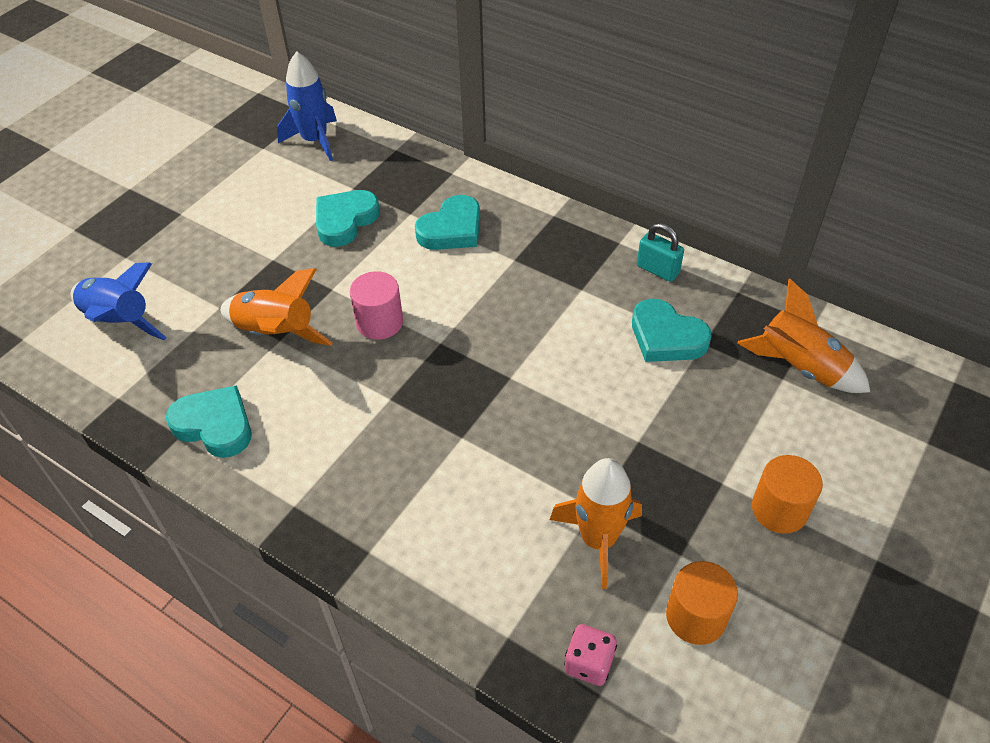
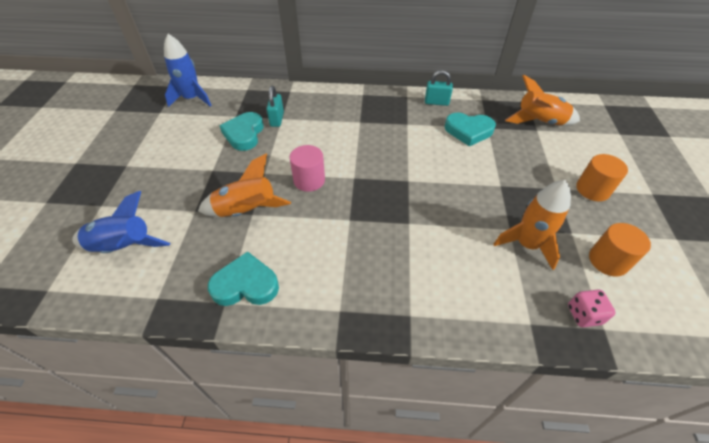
camera: 30 degrees left, 0 degrees up
turquoise heart [415,195,480,250] -> none
none -> turquoise padlock [267,86,284,127]

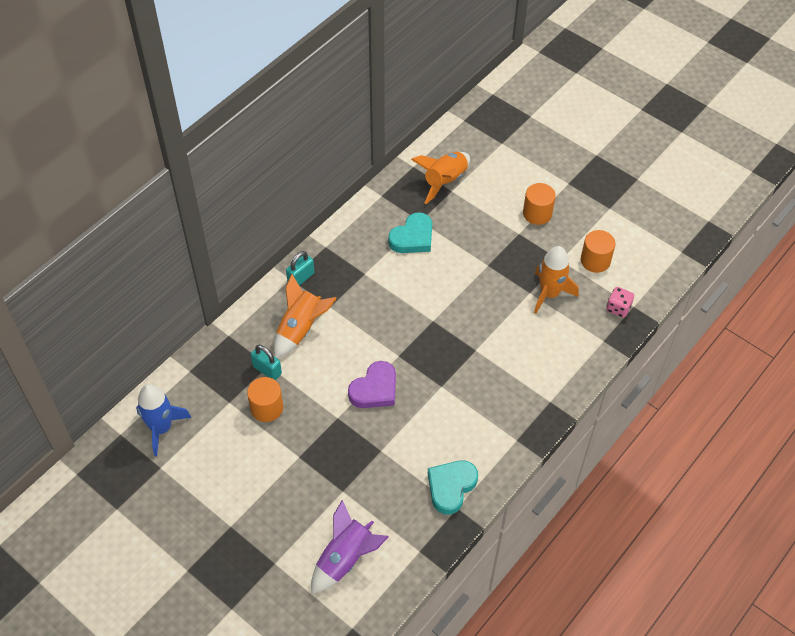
camera: 55 degrees left, 5 degrees up
blue rocket [72,191,170,253] -> purple rocket [311,500,389,594]
orange rocket [198,154,291,217] -> orange rocket moved to [274,274,337,358]
turquoise heart [219,112,264,151] -> orange cylinder [247,377,283,422]
pink cylinder [289,145,325,192] -> purple heart [348,361,396,408]
turquoise padlock [425,70,453,106] -> turquoise padlock moved to [286,251,314,286]

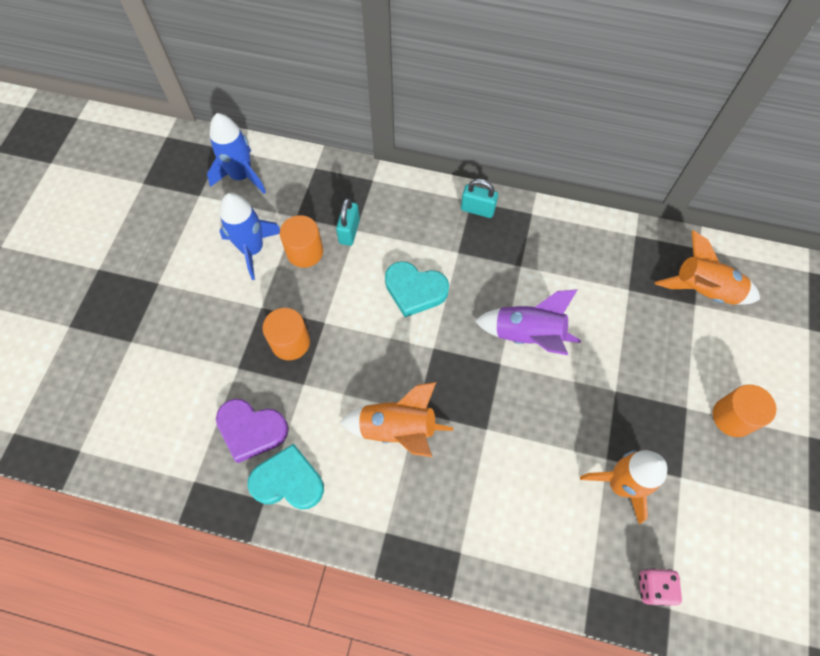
camera: 65 degrees right, 10 degrees up
orange rocket [274,274,337,358] -> orange rocket moved to [340,382,453,457]
purple rocket [311,500,389,594] -> purple rocket moved to [475,289,581,355]
purple heart [348,361,396,408] -> purple heart moved to [216,399,289,463]
turquoise heart [388,212,432,253] -> turquoise heart moved to [385,261,449,317]
orange cylinder [581,230,615,273] -> orange cylinder moved to [263,308,310,360]
none -> blue rocket [219,193,280,280]

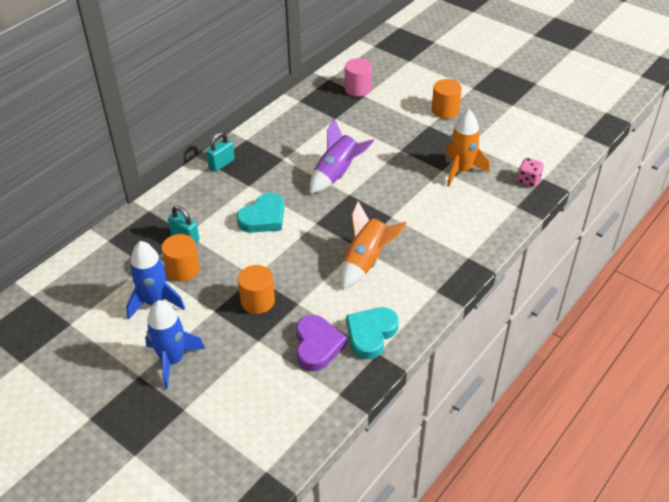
camera: 65 degrees left, 20 degrees down
blue rocket [207,113,266,194] -> blue rocket moved to [145,300,205,389]
purple heart [216,399,289,463] -> purple heart turned 45 degrees counterclockwise [296,315,347,371]
orange rocket [655,230,760,305] -> pink cylinder [345,58,372,97]

